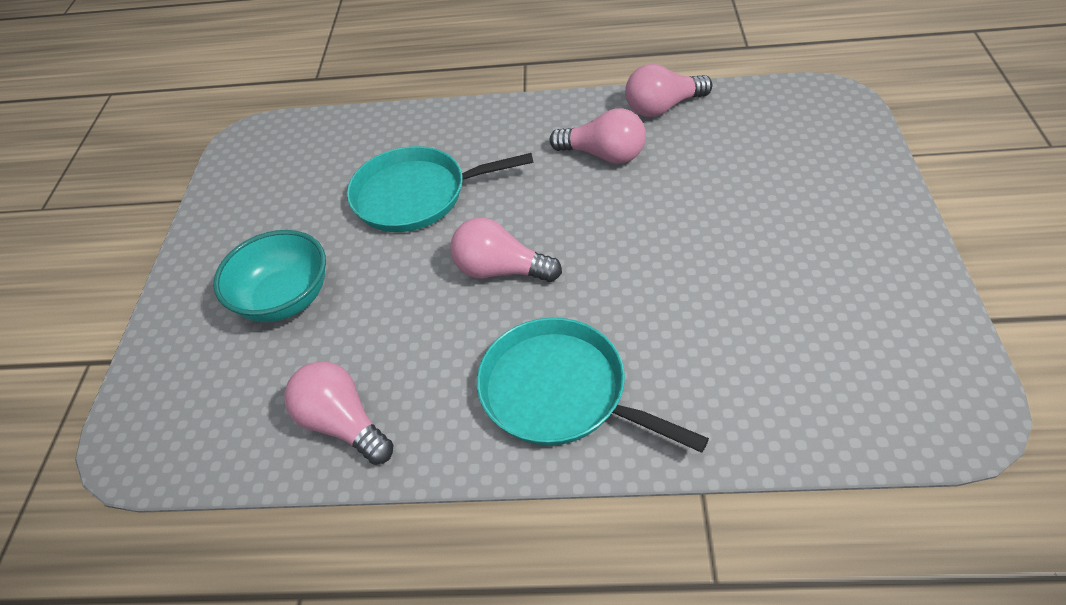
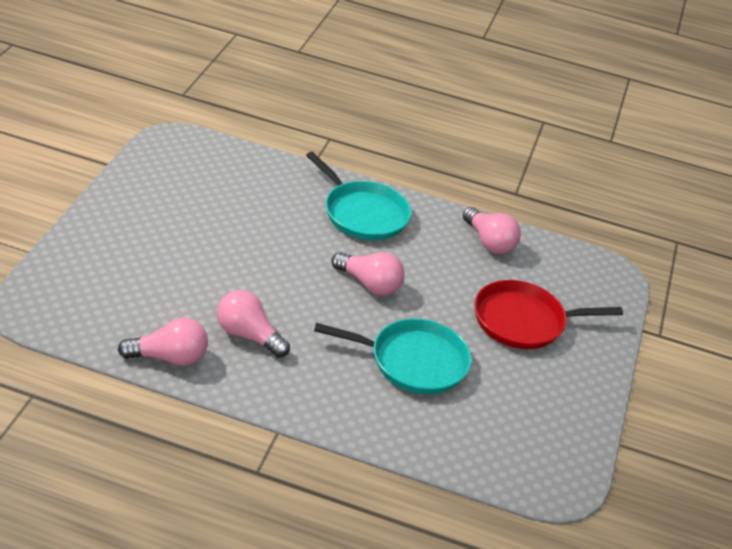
camera: 175 degrees left, 10 degrees down
turquoise bowl [213,230,326,322] -> red pan [474,280,623,349]

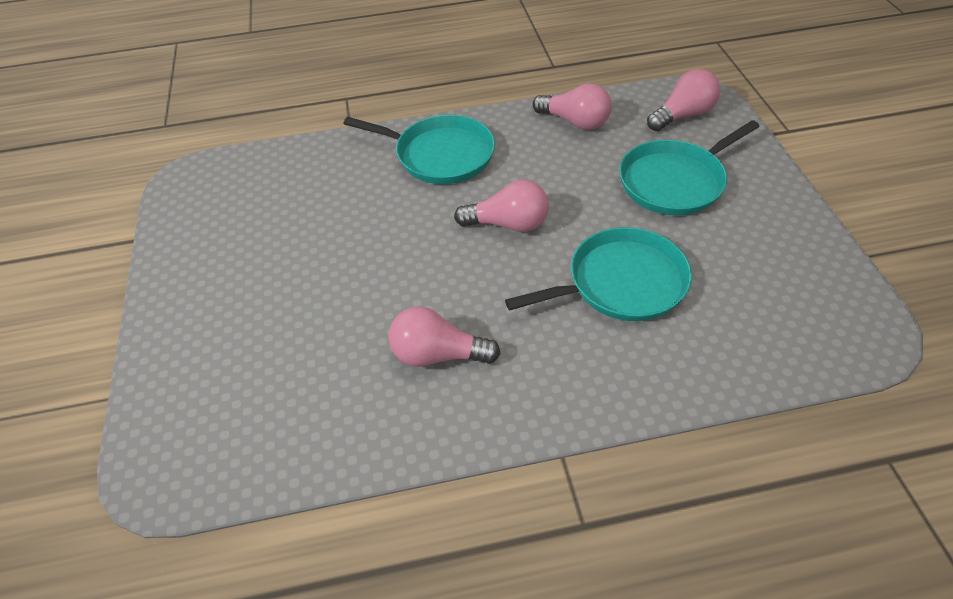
camera: 20 degrees left, 10 degrees up
pink light bulb [118,318,208,366] -> pink light bulb moved to [647,69,720,131]
red pan [474,280,623,349] -> turquoise pan [619,120,760,215]

